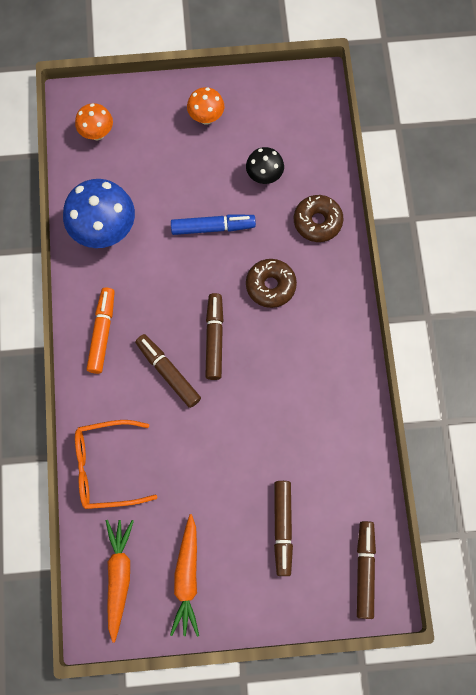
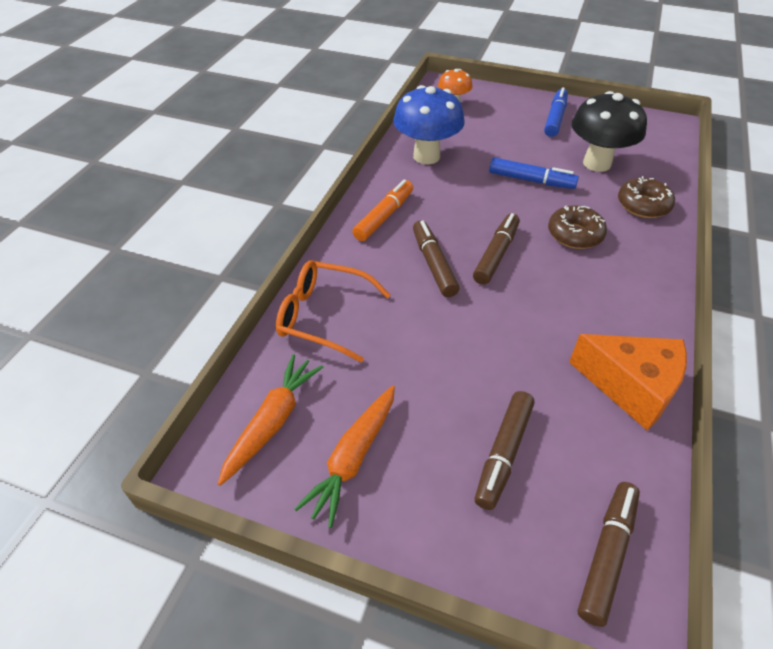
camera: 25 degrees right, 25 degrees down
orange mushroom [187,87,224,125] -> blue marker [544,87,568,137]
black mushroom [246,147,284,184] -> black mushroom [572,91,647,172], size x1.80
none -> orange cheese [569,334,687,430]

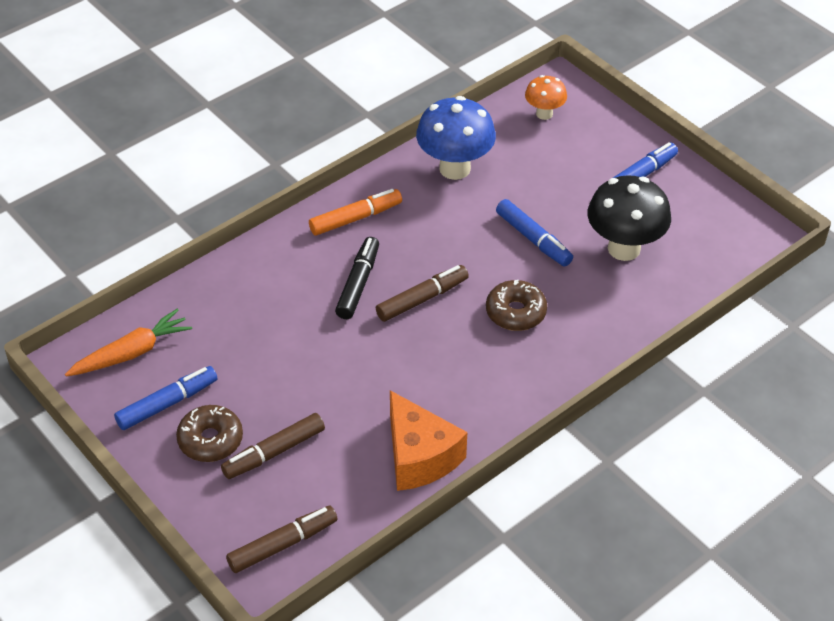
camera: 30 degrees right, 0 degrees up
orange glasses [276,260,391,363] -> none
orange carrot [294,385,395,528] -> blue marker [114,366,217,430]
brown marker [413,220,460,297] -> black marker [335,237,379,319]
brown donut [618,176,675,218] -> brown donut moved to [176,405,243,462]

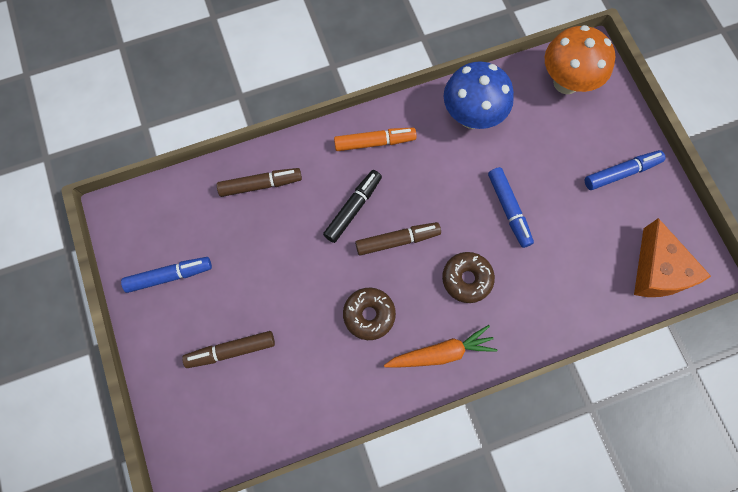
camera: 20 degrees right, 25 degrees up
orange carrot [65,309,192,377] -> orange carrot moved to [384,325,498,368]
brown donut [176,405,243,462] -> brown donut moved to [343,288,396,340]
brown marker [226,506,337,573] -> brown marker moved to [217,168,302,197]
orange cheese [390,390,467,491] -> orange cheese moved to [634,218,711,297]
orange mushroom [525,75,567,120] -> orange mushroom [545,25,615,94], size x1.80
black mushroom [588,175,671,261] -> none

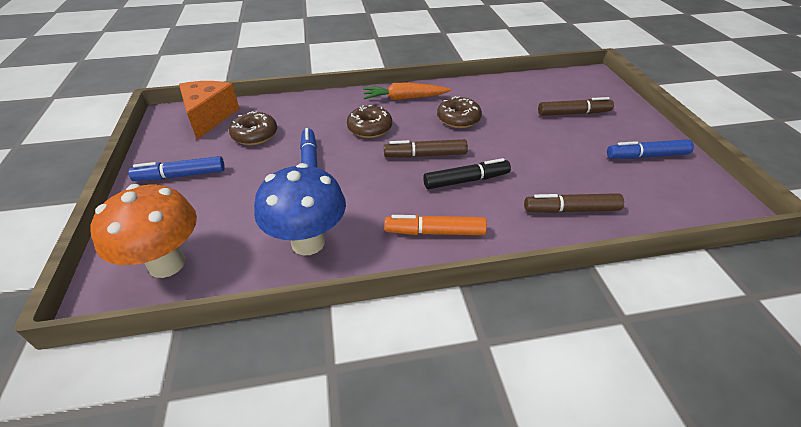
camera: 170 degrees left, 30 degrees down
black marker [323,170,382,243] -> black marker turned 150 degrees counterclockwise [423,158,511,189]
none -> brown donut [229,111,277,145]

